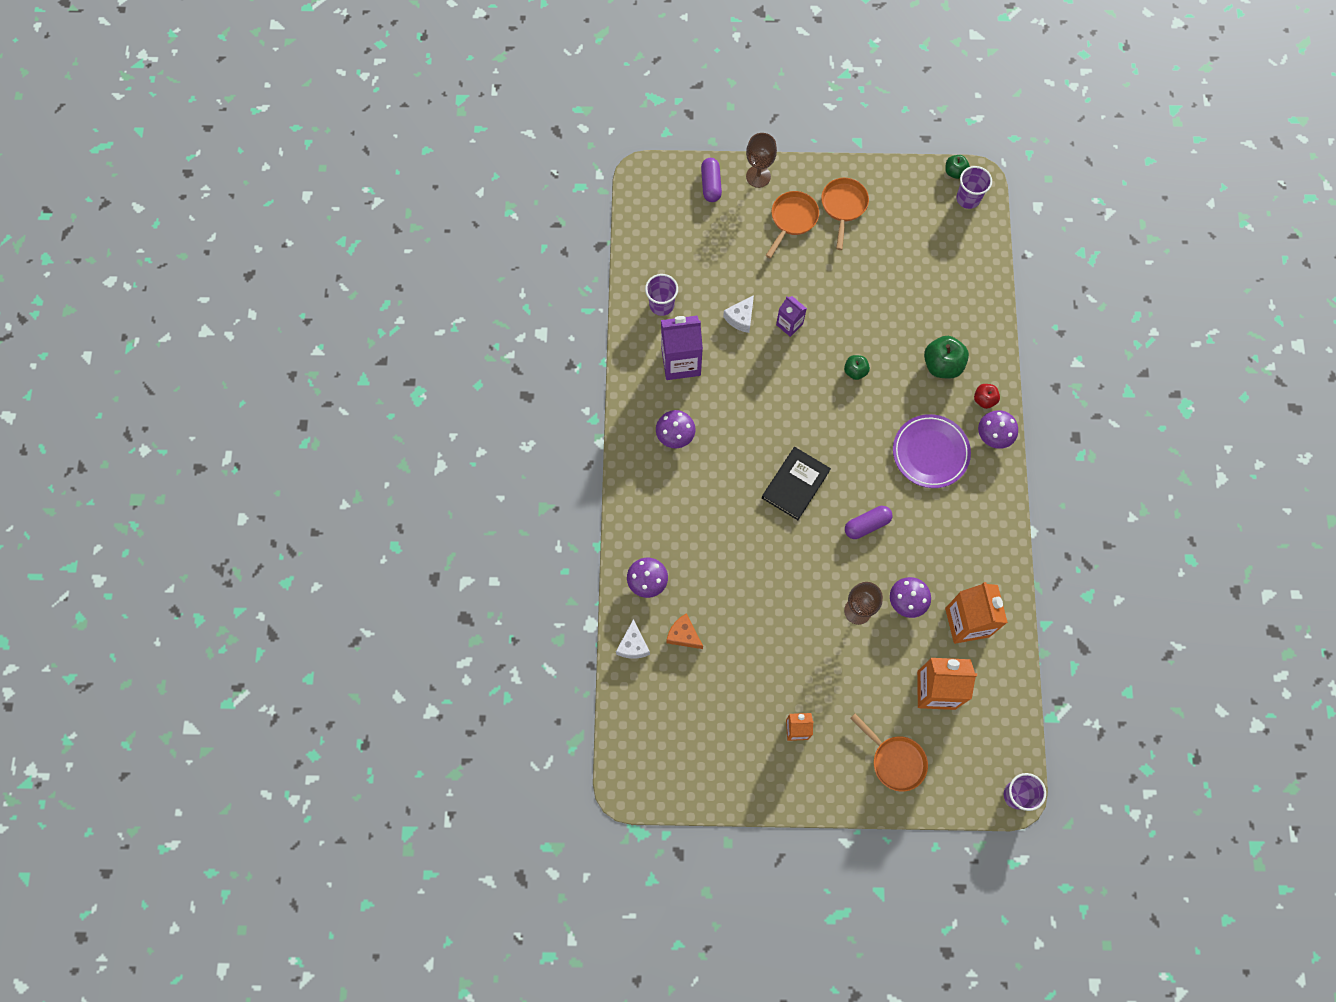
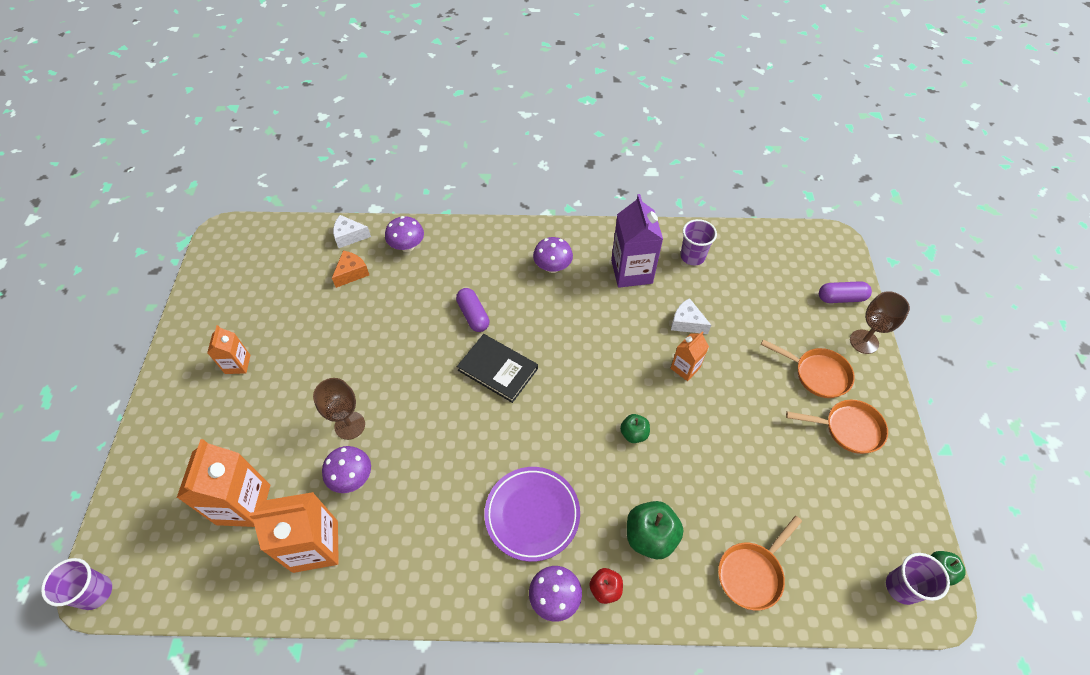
camera: 90 degrees right, 15 degrees down
purple carton [776,296,807,337] -> orange carton [671,331,709,381]
purple capsule [845,506,893,539] -> purple capsule moved to [456,288,489,332]
orange pan [850,714,928,792] -> orange pan moved to [718,516,802,611]

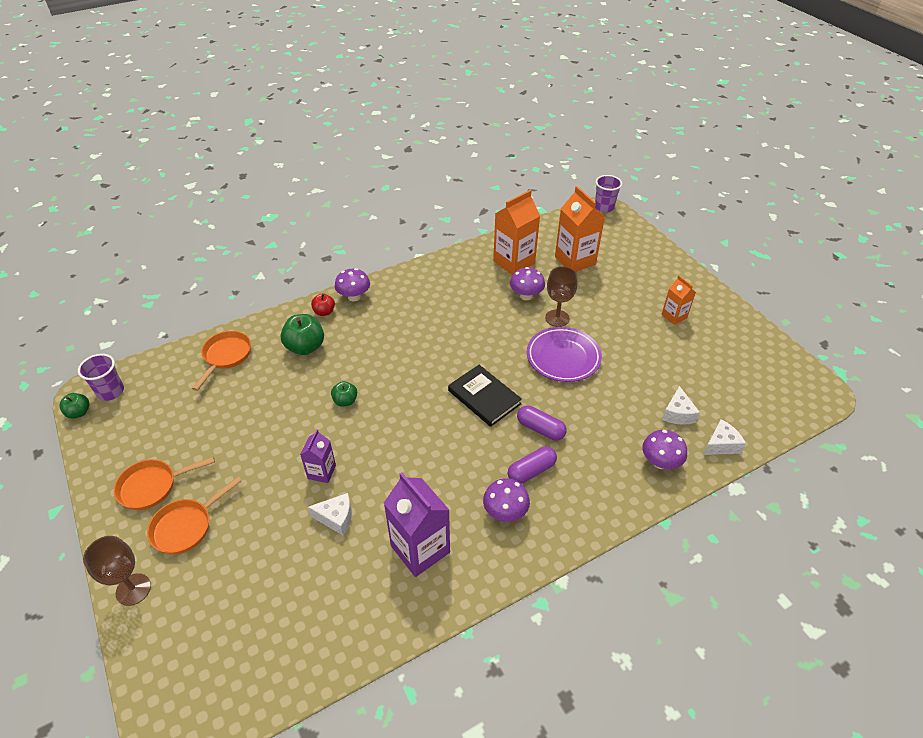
camera: 150 degrees right, 10 degrees down
orange cheese [332,251,369,288] -> white cheese [662,386,700,425]
black book [457,334,538,403] -> black book turned 45 degrees clockwise [448,365,522,427]
purple plate [484,467,580,562] -> purple plate moved to [527,327,602,382]
orange carton [671,331,709,381] -> purple carton [300,429,336,483]
purple cup [680,219,717,265] -> none
orange pan [761,339,855,398] -> orange pan turned 45 degrees counterclockwise [147,476,242,554]
purple capsule [819,281,872,303] -> purple capsule moved to [508,446,557,484]

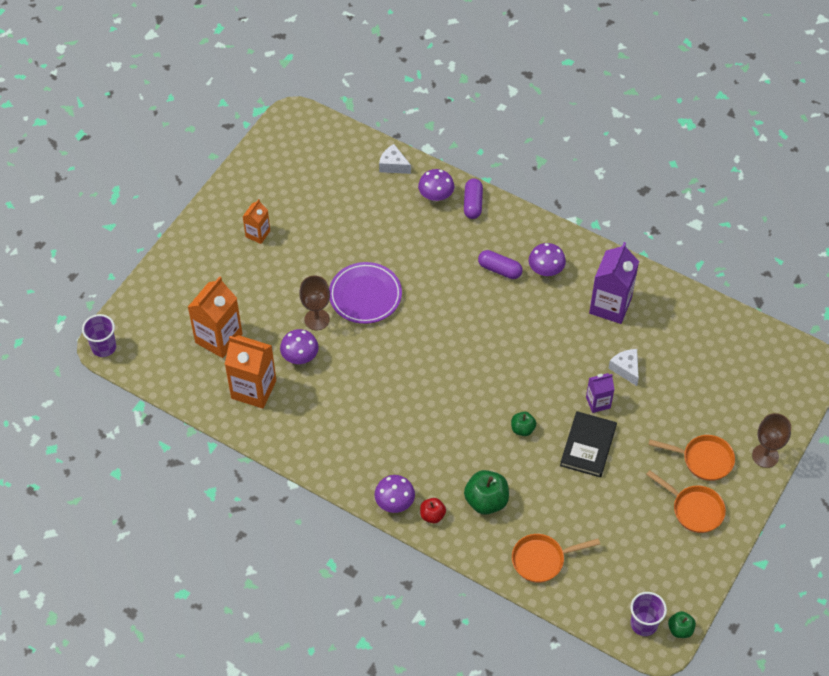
camera: 120 degrees left, 10 degrees up
black book [448,365,522,427] -> black book moved to [560,411,617,477]
purple capsule [517,406,567,441] -> purple capsule moved to [464,178,483,219]
white cheese [662,386,700,425] -> none

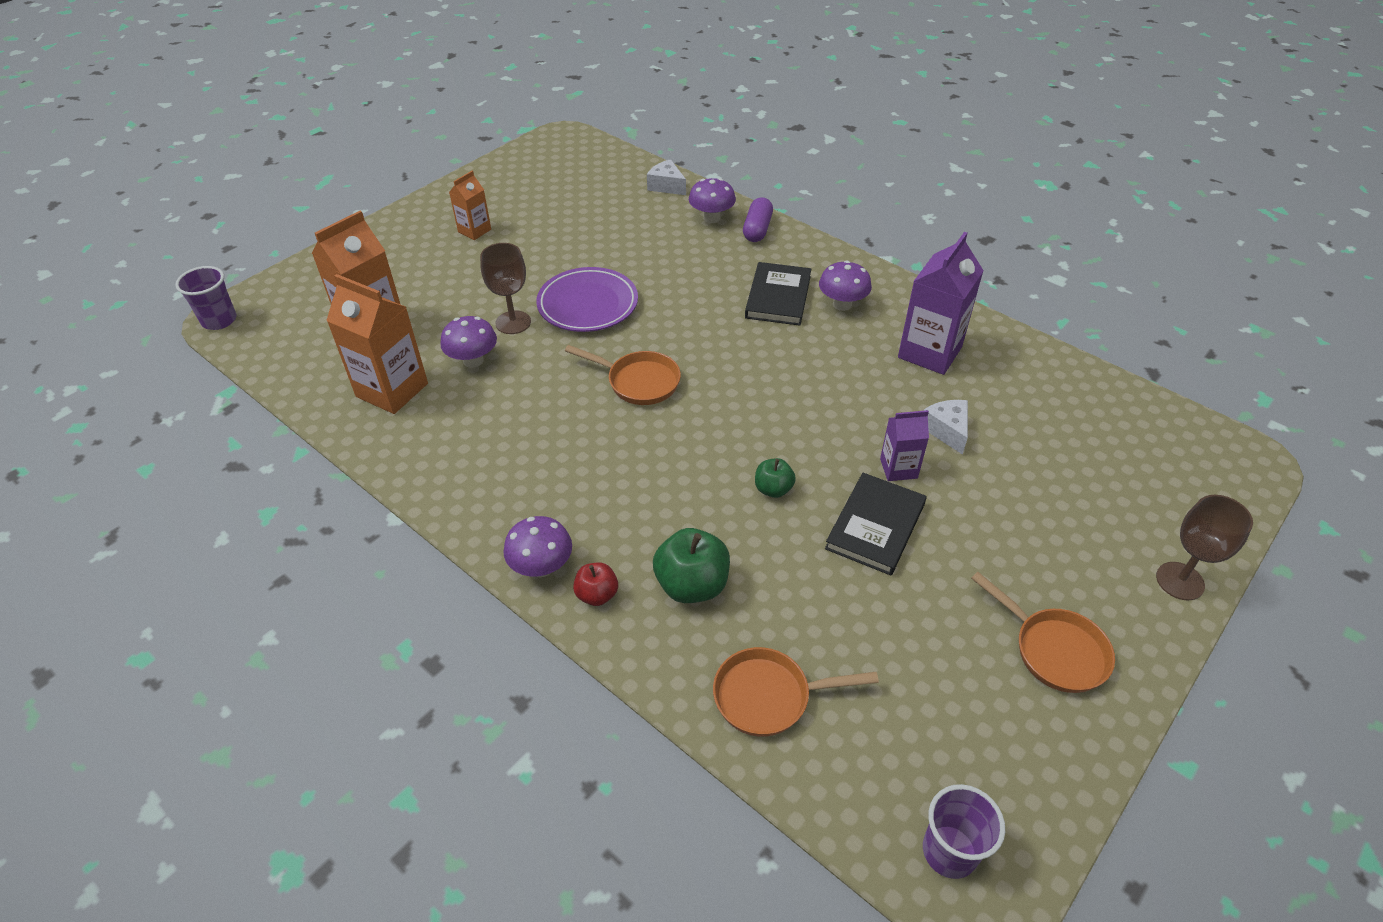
camera: 10 degrees right, 10 degrees down
purple capsule [478,250,523,279] -> black book [745,262,811,326]
orange pan [648,435,735,481] -> orange pan moved to [565,345,681,405]
green apple [668,611,696,638] -> none

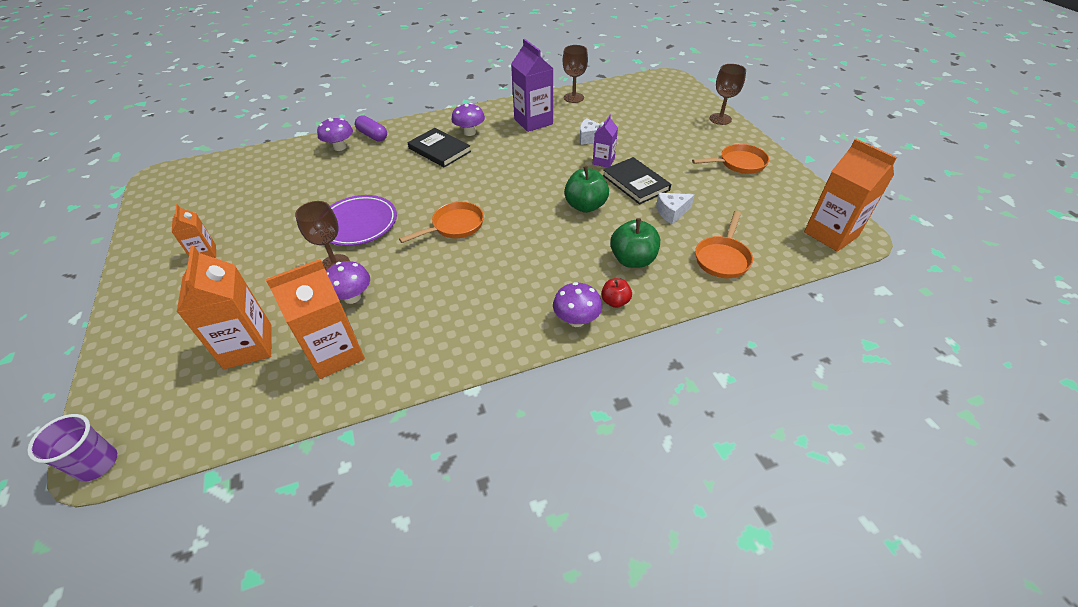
camera: 60 degrees left, 0 degrees up
white cheese [647,159,686,195] -> white cheese moved to [656,193,694,224]
green apple [755,458,796,498] -> green apple [564,166,609,213], size x1.73
purple cup [923,784,1005,879] -> orange carton [804,139,897,252]
none -> brown goblet [563,45,588,103]

